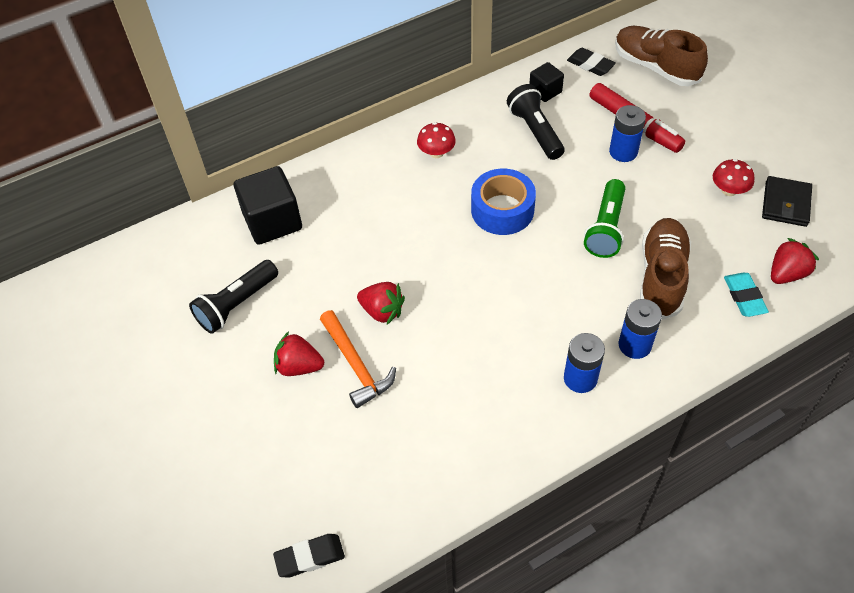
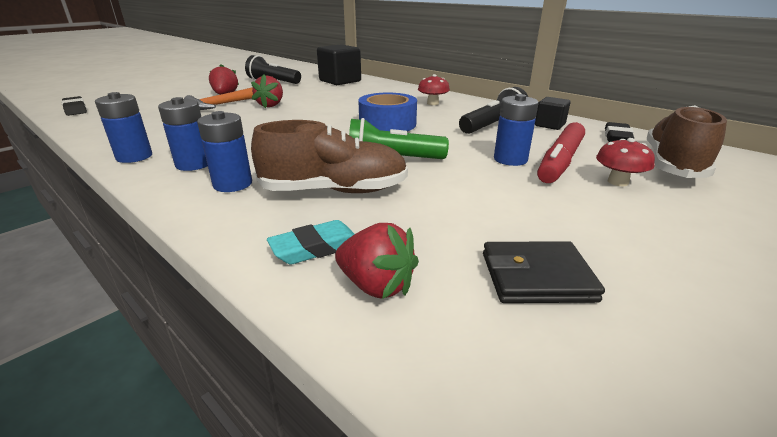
camera: 70 degrees right, 25 degrees down
red mushroom [713,159,755,196] -> red mushroom moved to [596,138,655,186]
none -> blue battery [95,92,152,163]

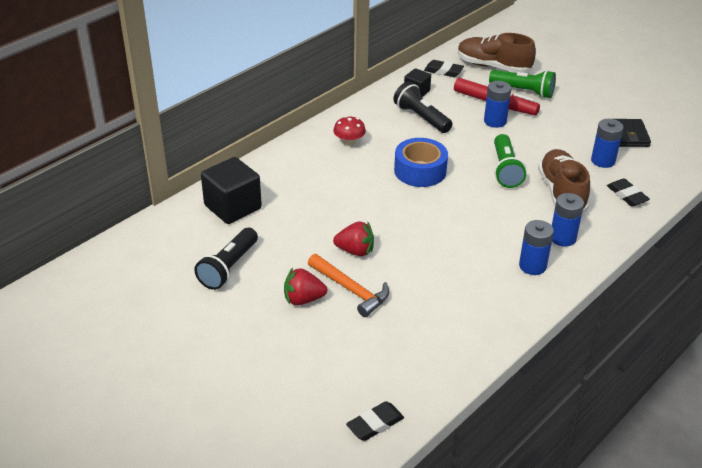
camera: 90 degrees left, 10 degrees up
blue battery [95,92,152,163] -> blue battery moved to [591,119,624,168]
turquoise eraser [267,220,354,265] -> black eraser [607,179,650,206]
red strawberry [335,223,419,299] -> none
red mushroom [596,138,655,186] -> green flashlight [489,70,556,98]

